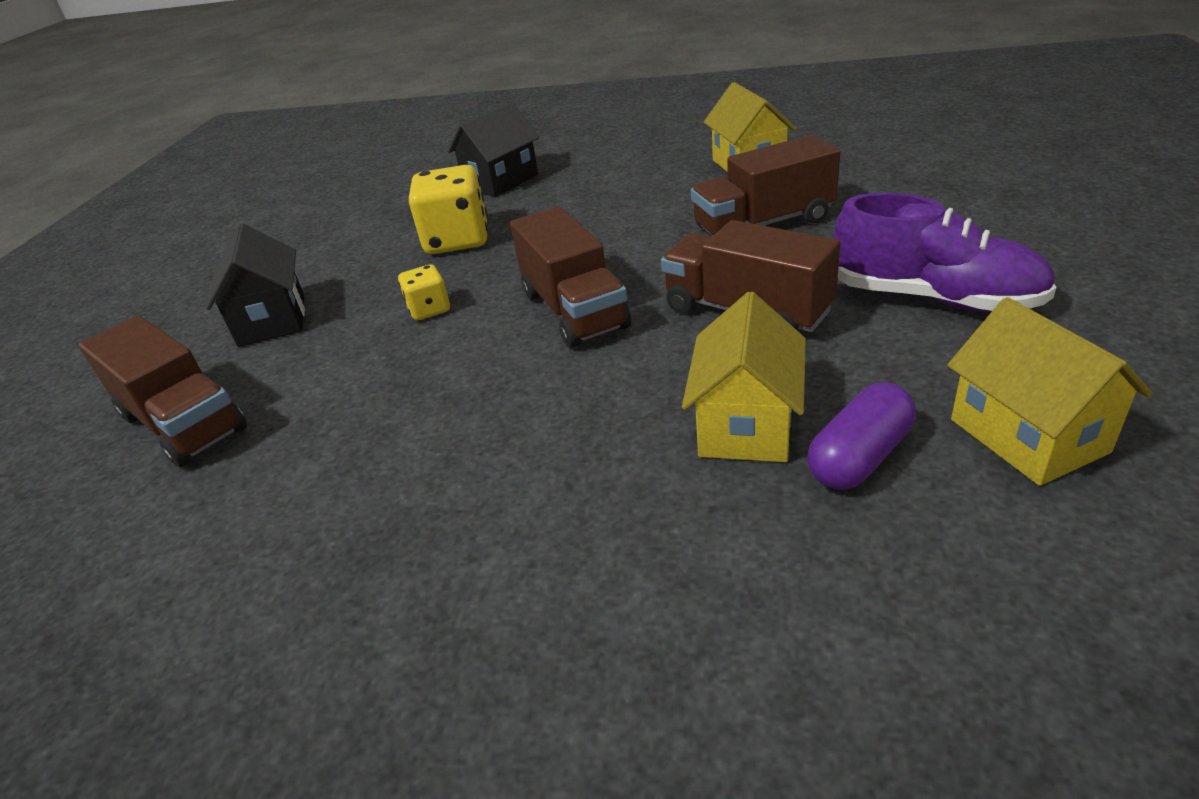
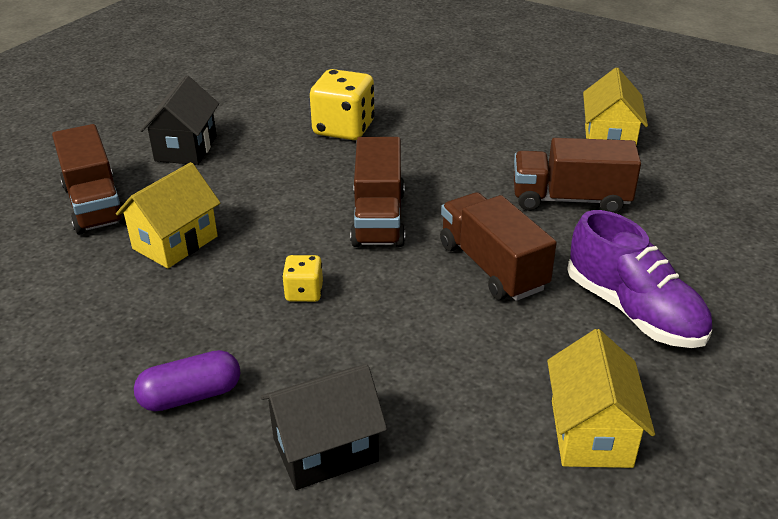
camera: 20 degrees right, 0 degrees up
yellow dice [398,264,450,320] -> yellow dice moved to [282,255,323,302]
black house [448,102,539,197] -> black house moved to [260,364,387,490]
yellow house [682,292,806,462] -> yellow house moved to [116,162,220,268]
purple capsule [807,382,916,490] -> purple capsule moved to [134,350,240,411]

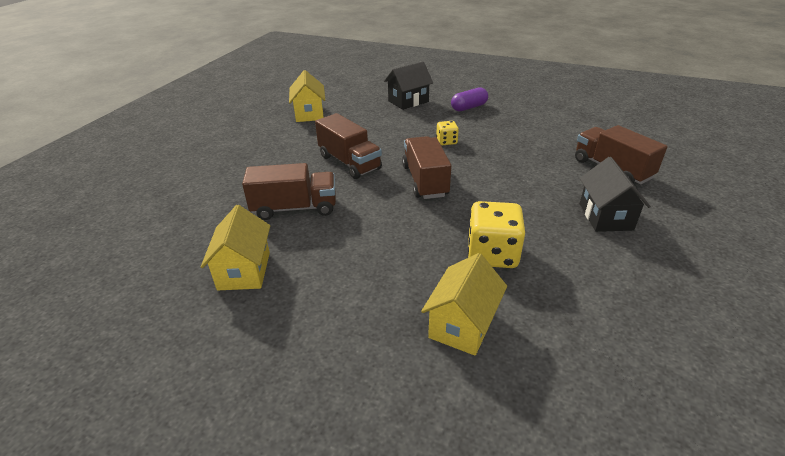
camera: 170 degrees right, 0 degrees up
yellow house [116,162,220,268] -> yellow house moved to [421,253,507,356]
purple shoe [567,210,712,348] -> none

